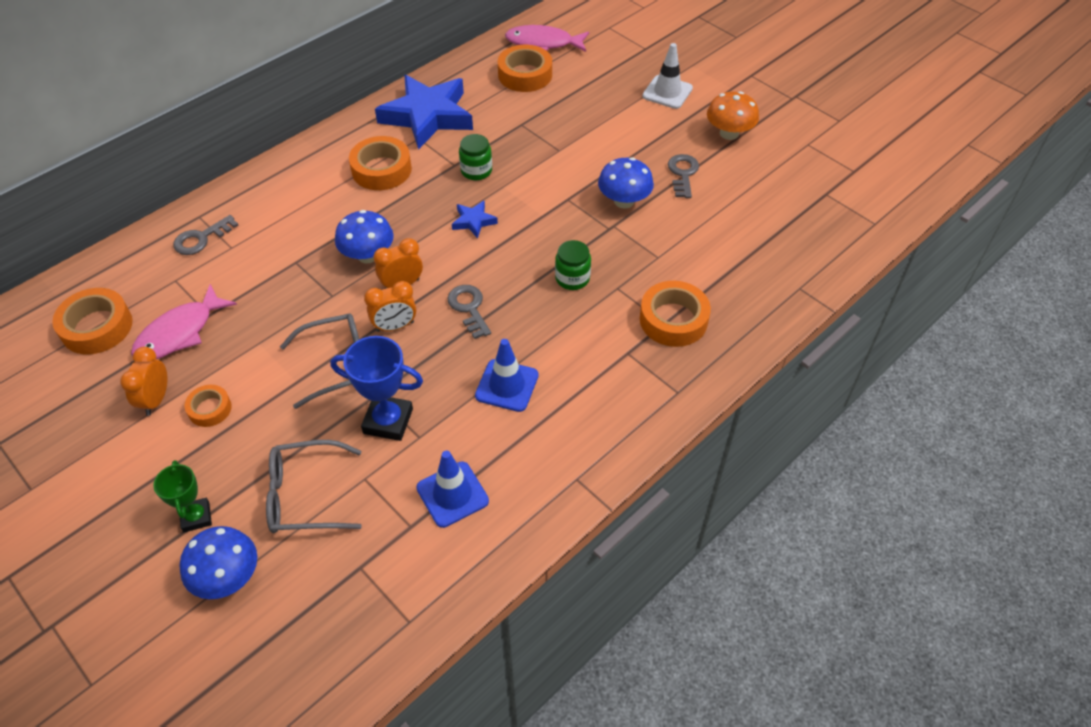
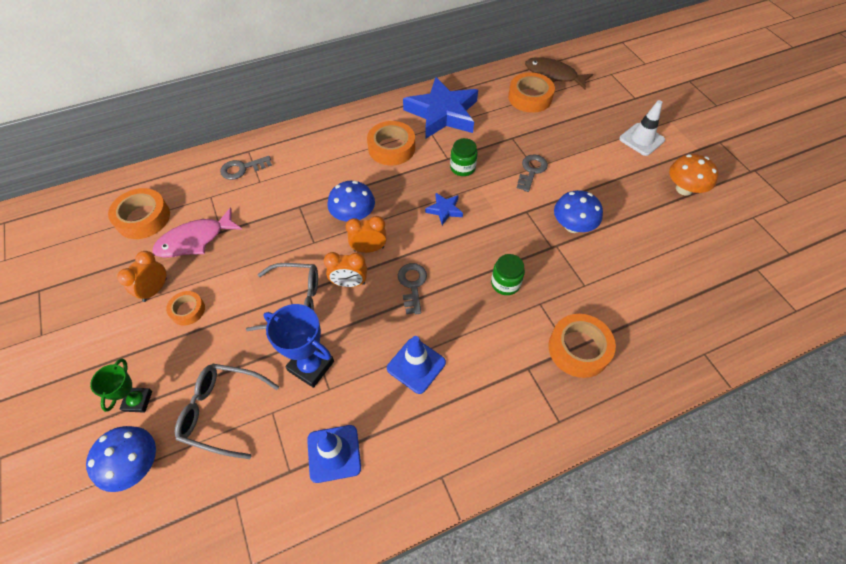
camera: 20 degrees right, 5 degrees up
pink fish [505,25,589,52] -> brown fish [525,57,593,90]
grey key [668,154,699,198] -> grey key moved to [517,154,548,192]

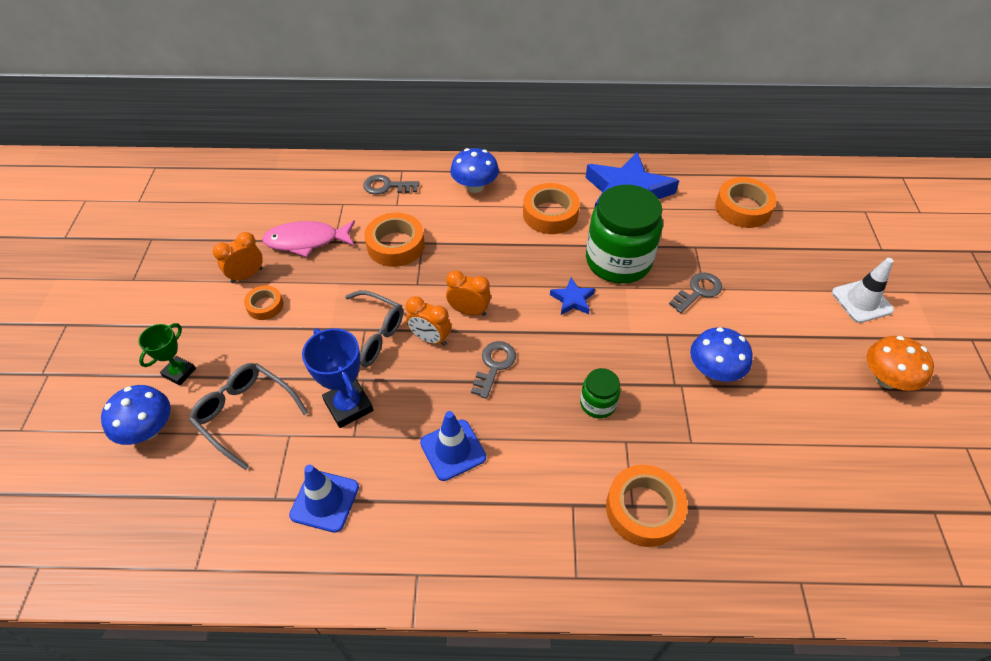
camera: 25 degrees right, 5 degrees down
orange tape [108,188,170,239] -> orange tape moved to [364,213,425,267]
blue mushroom [328,181,375,222] -> blue mushroom moved to [450,148,499,193]
green jar [450,138,478,176] -> green jar [586,185,663,284], size x2.15
brown fish [525,57,593,90] -> none

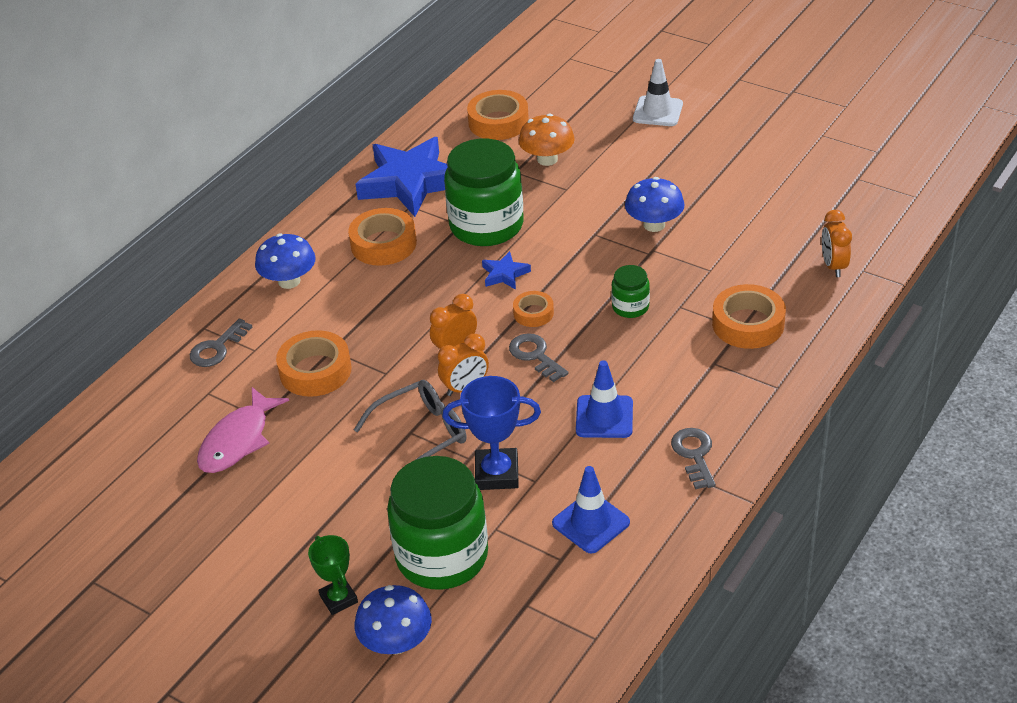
camera: 55 degrees left, 10 degrees down
grey glasses [189,363,308,470] -> green jar [387,456,488,590]
orange clock [213,232,263,283] -> orange clock moved to [822,210,852,277]
orange tape [244,285,283,320] -> orange tape moved to [513,291,554,327]
grey key [669,272,722,313] -> grey key moved to [671,428,716,489]
orange mushroom [867,336,934,391] -> orange mushroom moved to [519,114,575,166]

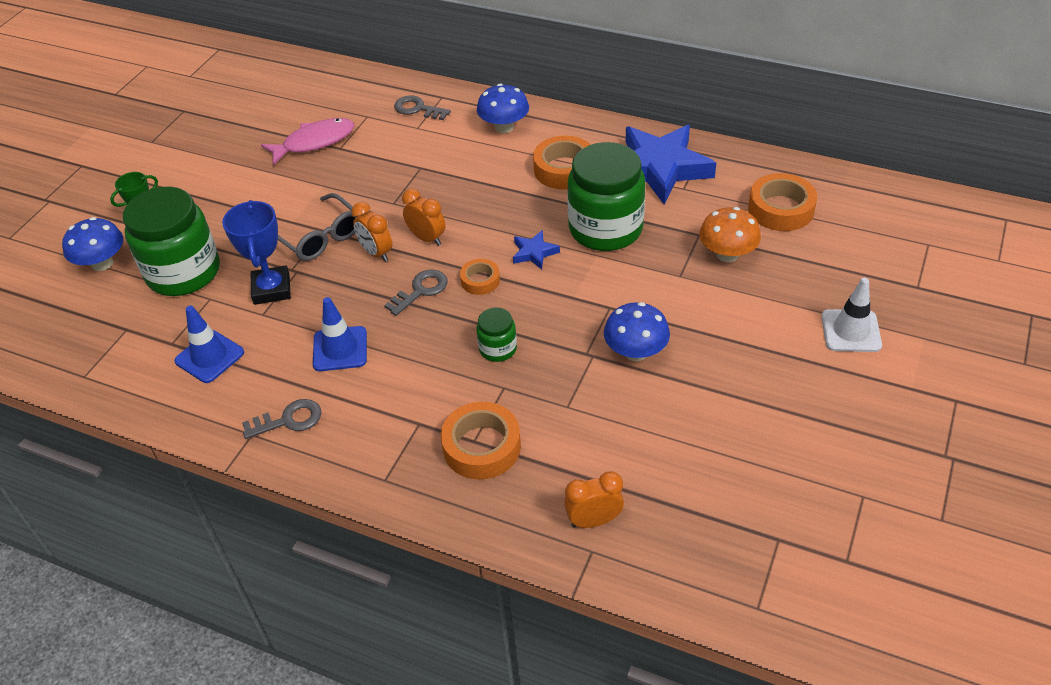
camera: 80 degrees right, 5 degrees up
pink fish [197,387,289,473] -> pink fish turned 135 degrees clockwise [261,118,354,165]
orange tape [276,330,352,397] -> none

